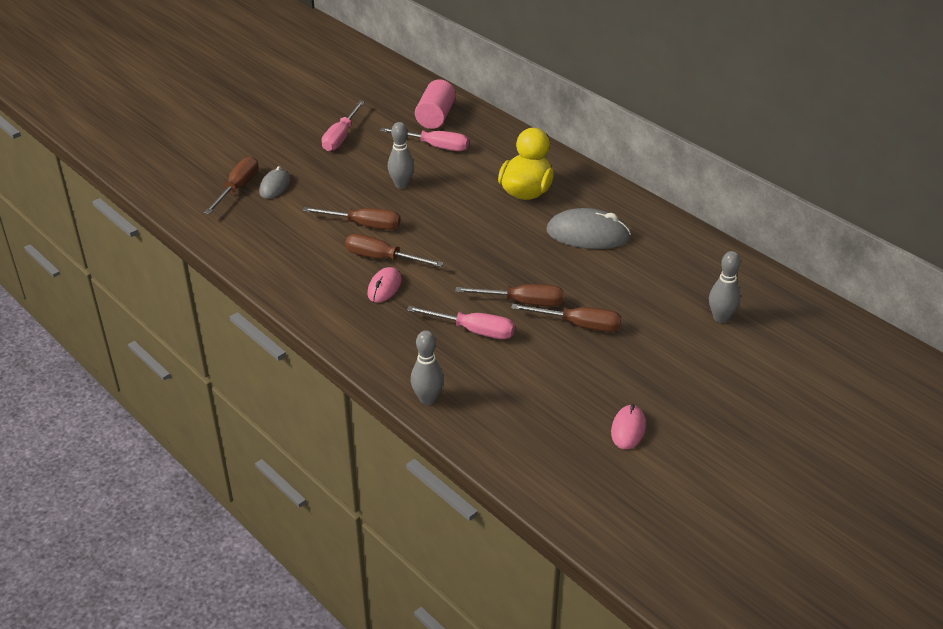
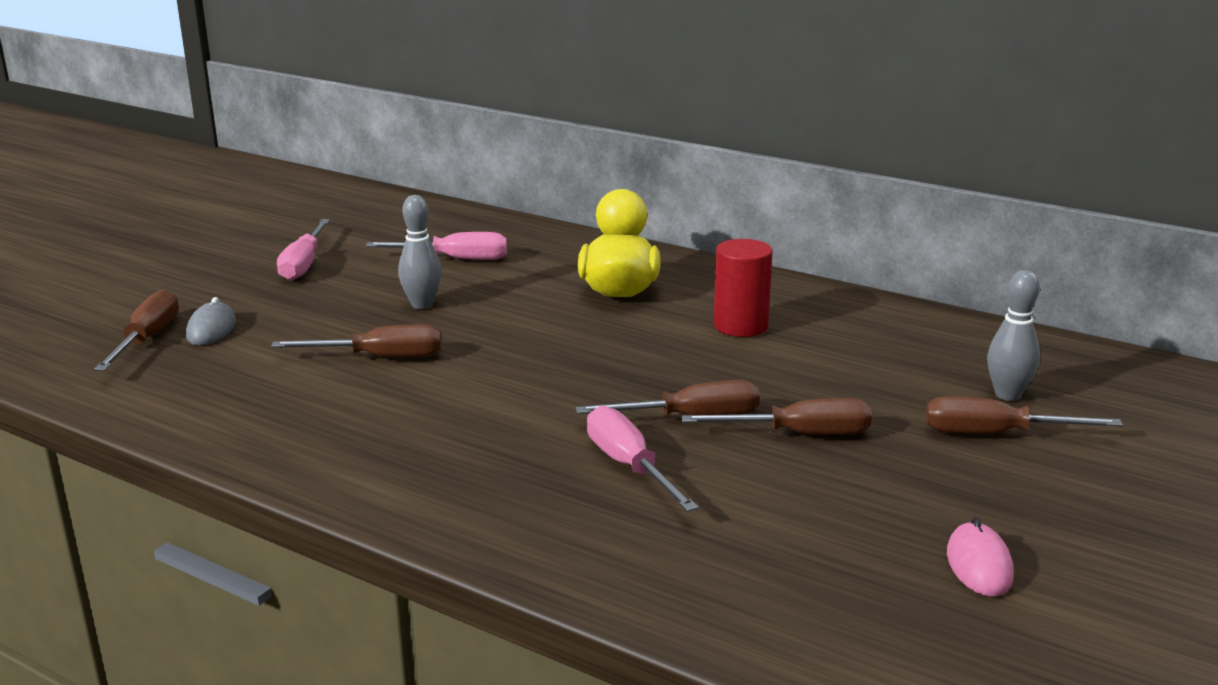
camera: 15 degrees left, 15 degrees down
brown screwdriver [345,234,444,267] -> brown screwdriver moved to [925,396,1123,433]
pink mouse [368,267,401,302] -> none
pink screwdriver [407,306,515,339] -> pink screwdriver turned 120 degrees counterclockwise [587,405,699,512]
grey bowling pin [411,330,444,405] -> none
pink cylinder [415,79,456,129] -> none
grey mouse [546,208,631,249] -> red cylinder [714,239,773,337]

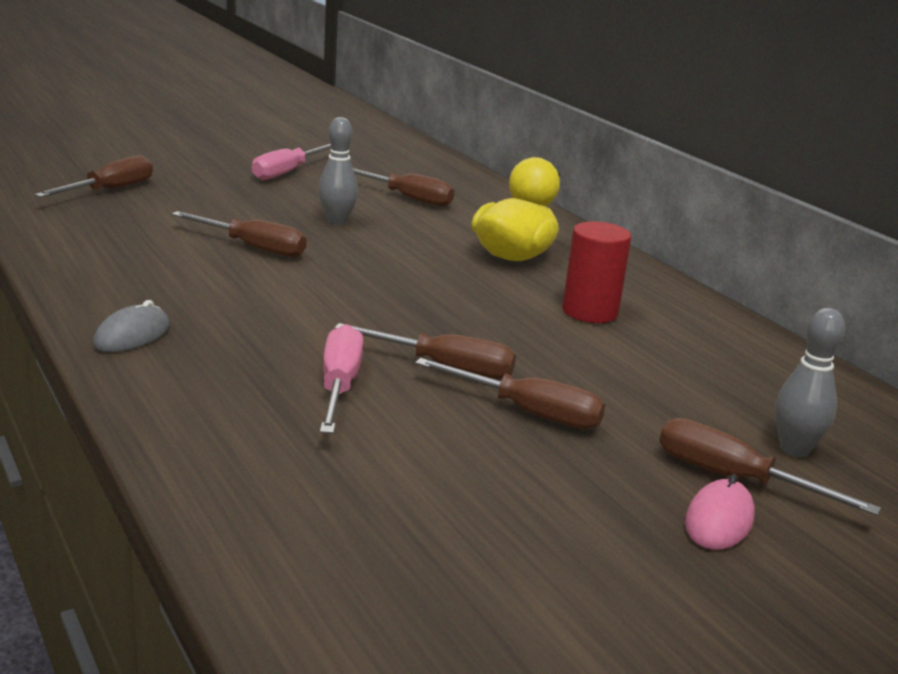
camera: 25 degrees right, 0 degrees up
grey mouse [186,297,236,346] -> grey mouse moved to [93,300,170,352]
pink screwdriver [366,232,508,260] -> brown screwdriver [353,168,454,207]
pink mouse [947,517,1014,597] -> pink mouse moved to [685,474,755,550]

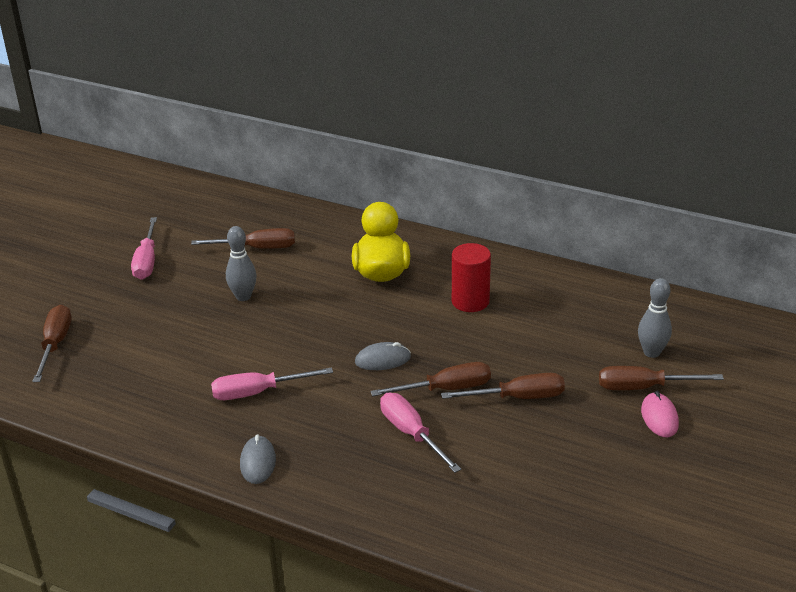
camera: 30 degrees left, 10 degrees up
brown screwdriver [172,211,306,257] -> none
none -> pink screwdriver [211,367,333,400]
none -> grey mouse [355,342,411,370]

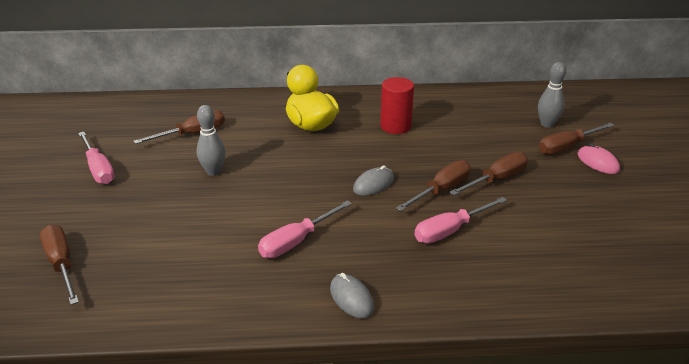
camera: 30 degrees left, 0 degrees up
pink screwdriver [380,393,461,473] -> pink screwdriver turned 60 degrees counterclockwise [415,197,507,244]

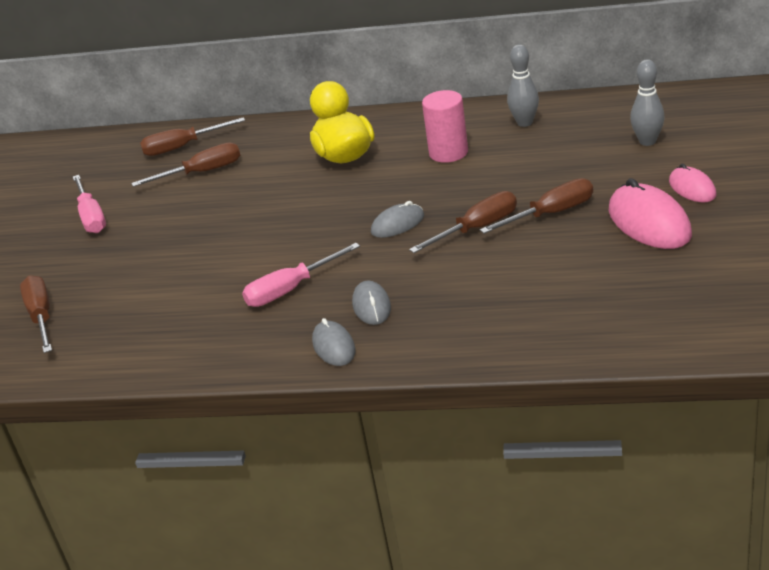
camera: 15 degrees right, 0 degrees up
grey bowling pin [196,105,225,176] -> grey bowling pin moved to [507,44,539,127]
red cylinder [380,77,414,134] -> pink cylinder [422,90,468,163]
pink screwdriver [415,197,507,244] -> none
brown screwdriver [539,123,615,155] -> brown screwdriver moved to [140,117,245,156]
none -> grey mouse [352,280,391,325]
none -> pink mouse [609,178,692,249]

